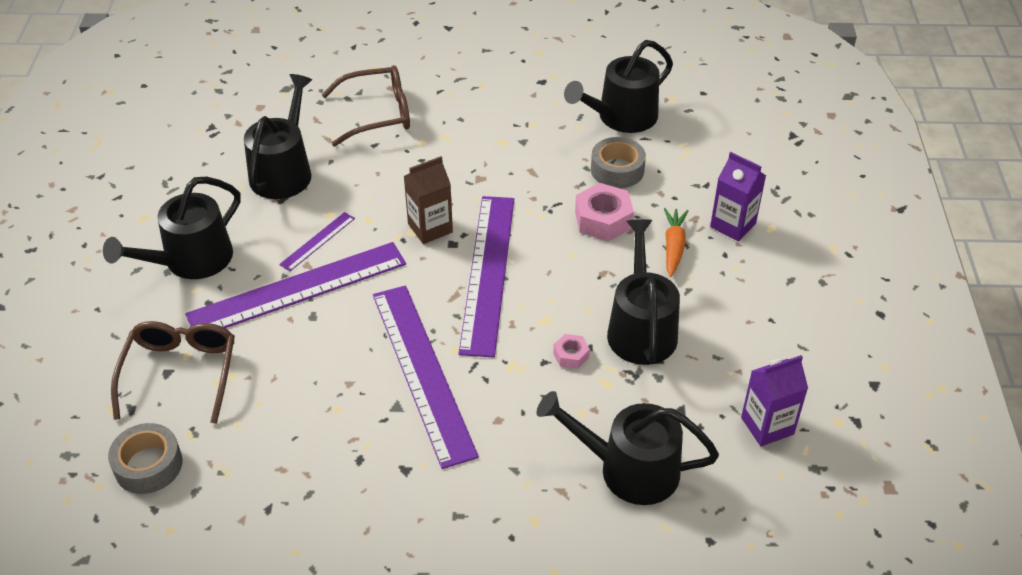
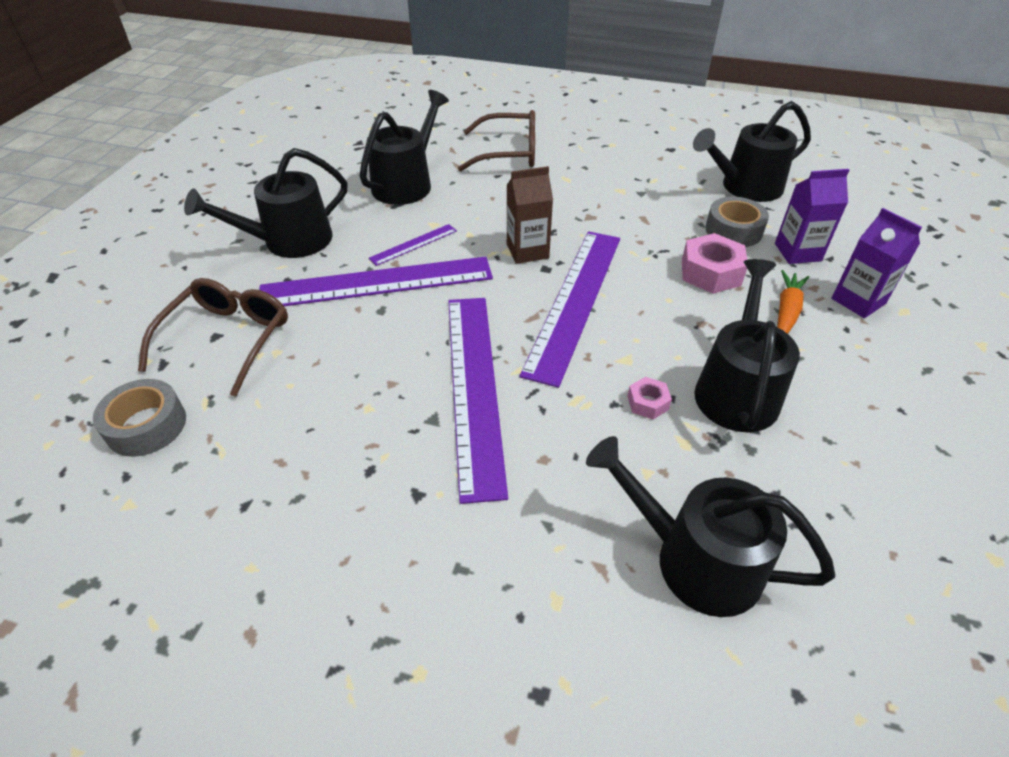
camera: 15 degrees right, 0 degrees up
purple carton [741,355,808,446] -> purple carton moved to [775,169,849,264]

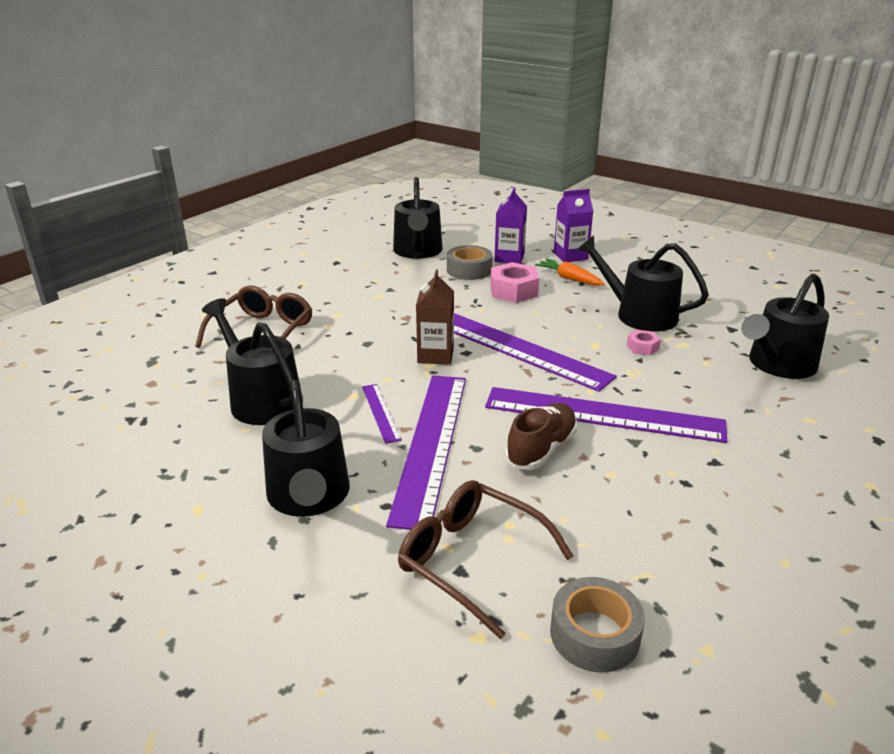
camera: 70 degrees left, 15 degrees down
none -> brown shoe [505,403,577,470]

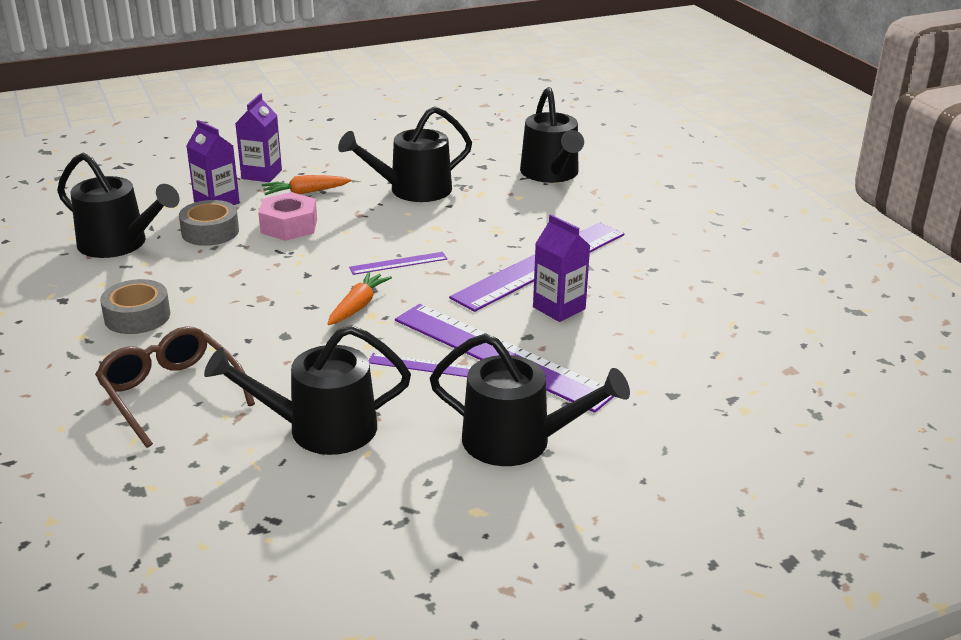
camera: 60 degrees left, 0 degrees up
brown glasses [398,480,574,639] -> none
brown carton [416,269,454,365] -> orange carrot [327,271,392,325]
purple ruler [454,313,617,392] -> purple ruler [349,252,447,275], size x0.44
brown shoe [505,403,577,470] -> purple carton [533,214,590,322]
grey tape [550,577,645,673] -> grey tape moved to [100,279,170,334]
pink nut [627,330,661,355] -> none

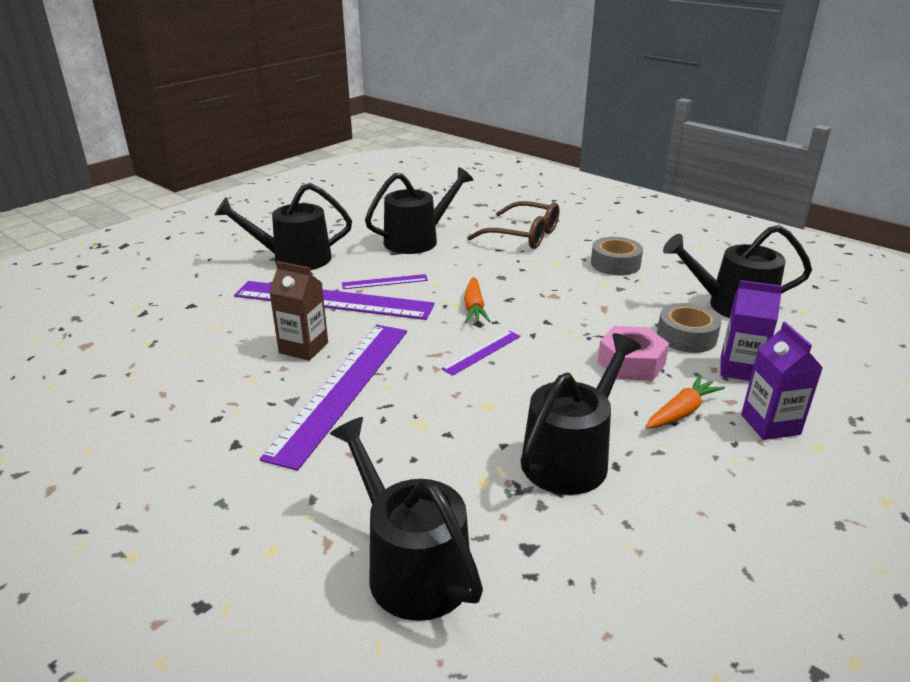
camera: 155 degrees right, 0 degrees up
purple carton [533,214,590,322] -> brown carton [269,261,328,361]

